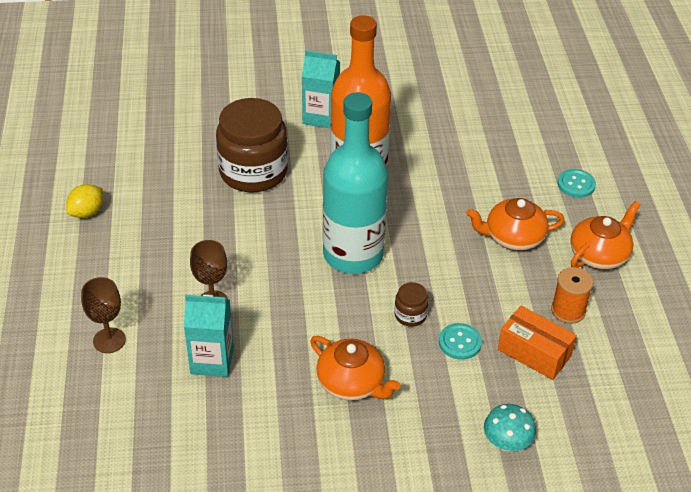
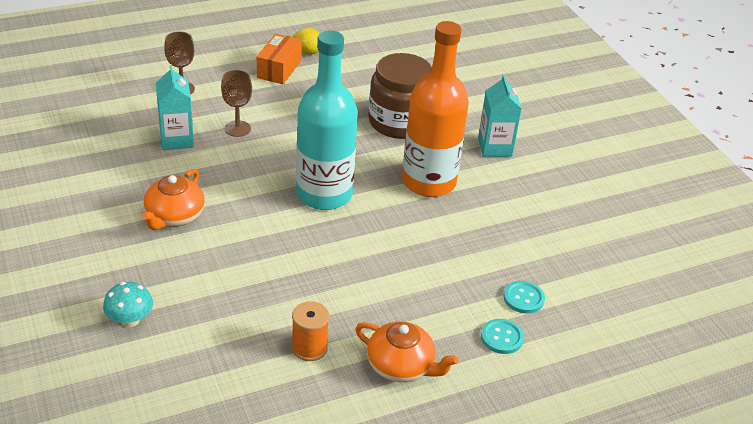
camera: 70 degrees right, 5 degrees down
brown jar [395,282,429,327] -> none
turquoise button [439,323,482,360] -> turquoise button moved to [504,281,545,314]
orange teapot [466,198,565,251] -> none
orange box [498,306,577,380] -> orange box moved to [257,33,302,84]

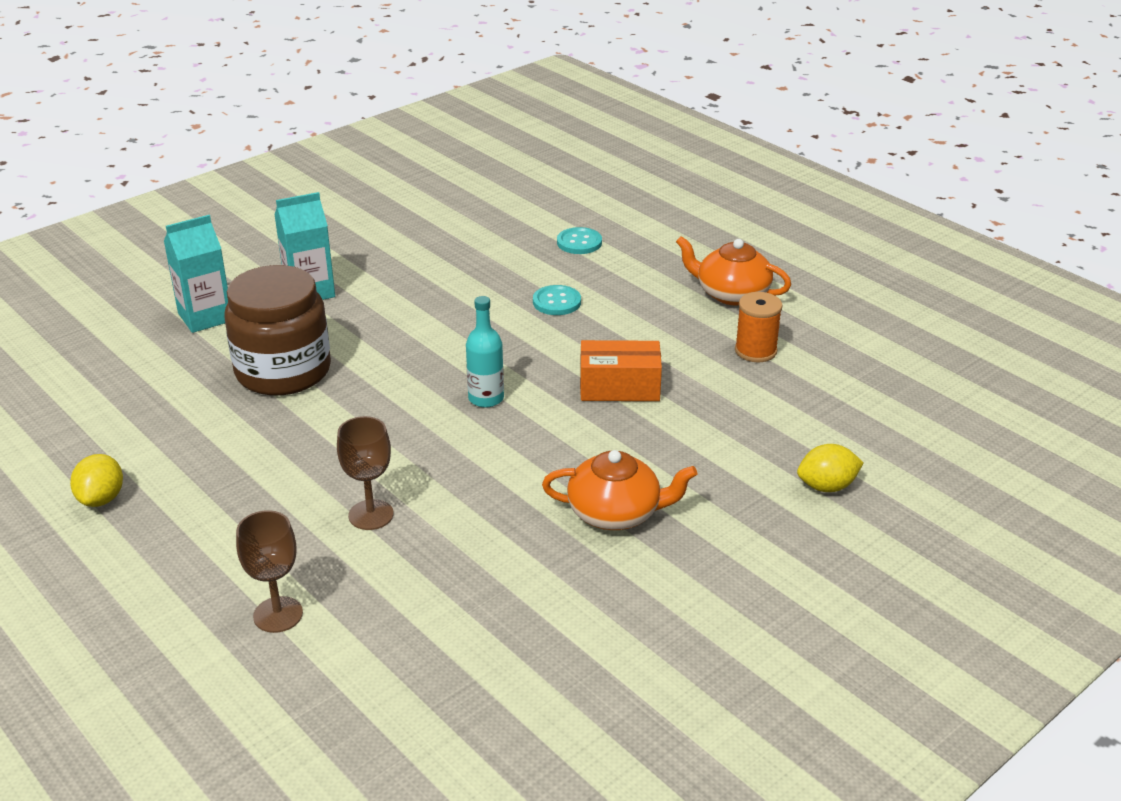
camera: 105 degrees left, 5 degrees down
turquoise mushroom [103,282,153,327] -> yellow lemon [797,444,864,492]
turquoise carton [156,65,194,150] -> turquoise carton moved to [164,215,228,333]
orange box [257,33,302,84] -> orange box moved to [580,340,662,401]
turquoise bottle [296,30,358,210] -> turquoise bottle [466,296,504,408], size x0.44
orange teapot [355,322,459,382] -> orange teapot turned 75 degrees counterclockwise [676,236,791,305]
orange bottle [402,21,469,197] -> none
turquoise button [481,319,524,354] -> turquoise button moved to [533,285,581,315]

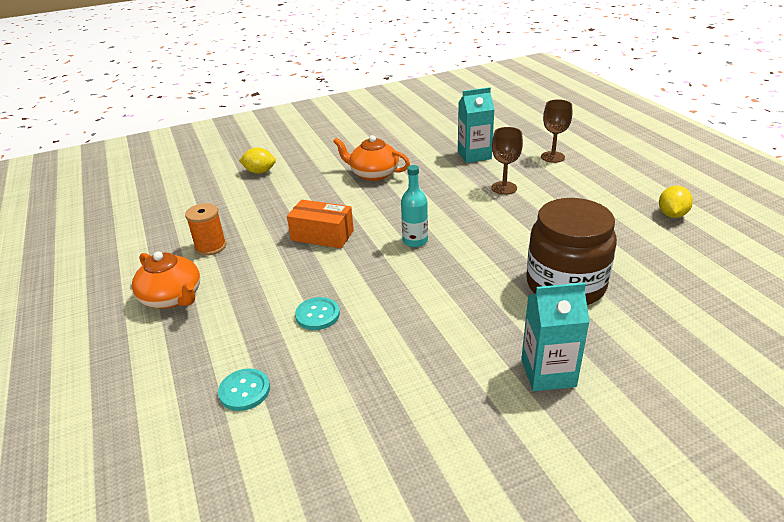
camera: 160 degrees left, 0 degrees up
turquoise carton [164,215,228,333] -> turquoise carton moved to [458,87,494,163]

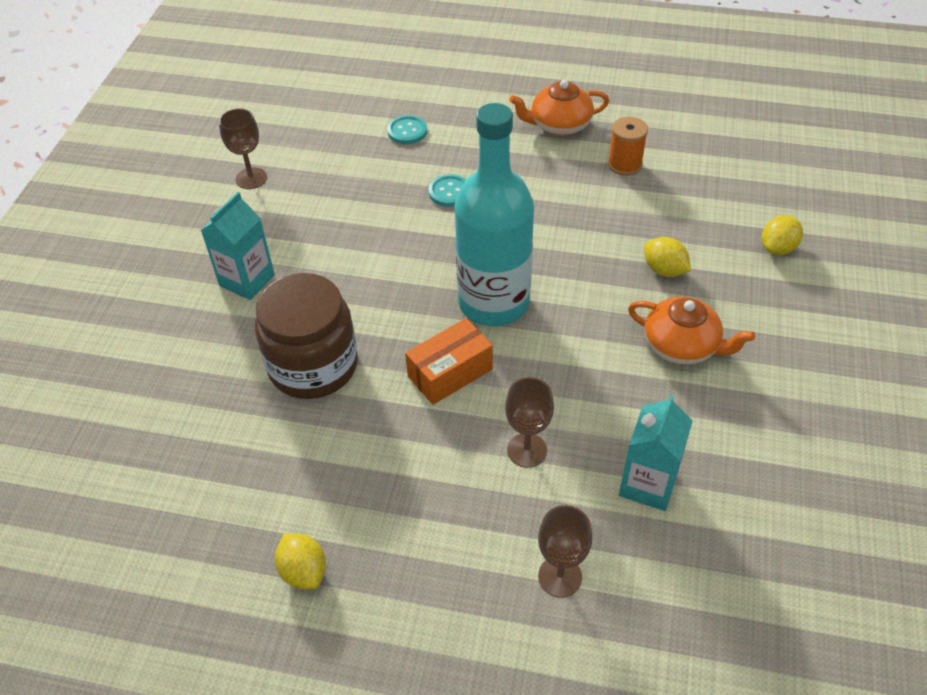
camera: 125 degrees right, 15 degrees up
orange box [287,200,354,248] -> orange box moved to [405,318,493,405]
orange teapot [333,135,410,181] -> orange teapot turned 60 degrees clockwise [628,296,755,365]
turquoise bottle [401,165,428,247] -> turquoise bottle [455,103,534,326], size x2.27
none -> brown goblet [219,108,267,189]
none -> yellow lemon [644,237,691,277]

